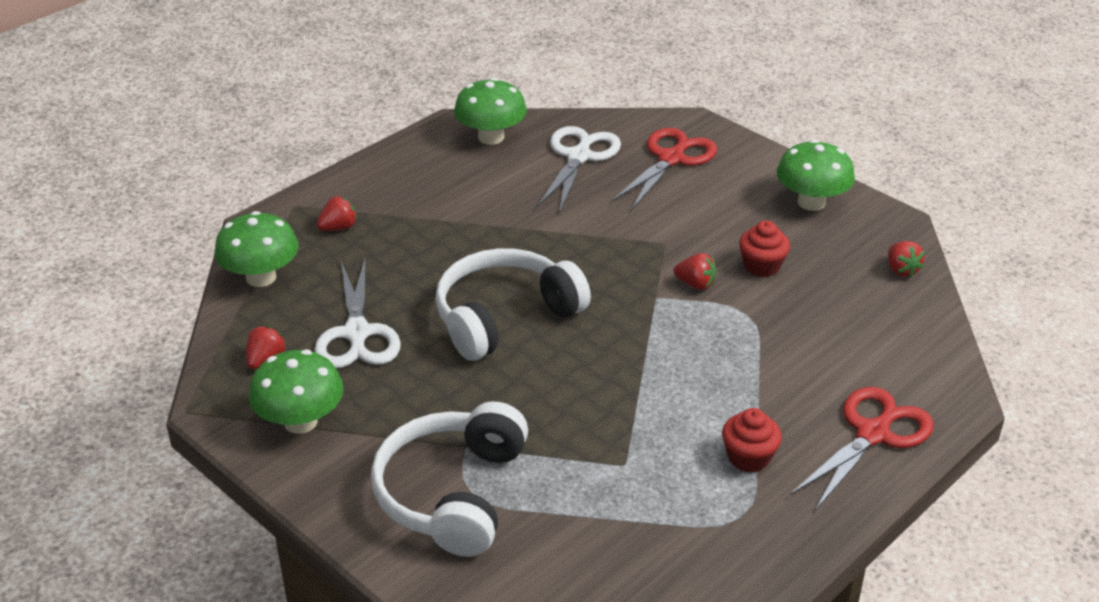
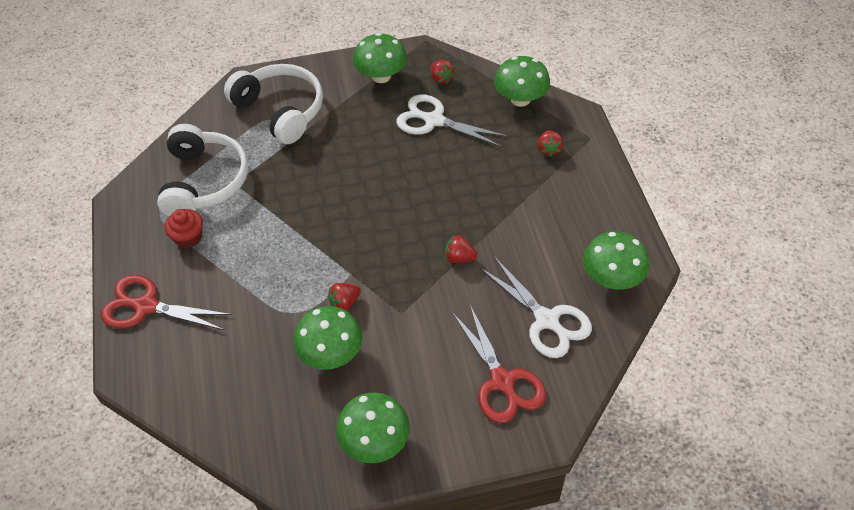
camera: 125 degrees right, 15 degrees up
white headphones [435,248,591,361] -> white headphones moved to [157,124,248,216]
red cupcake [739,220,790,277] -> green mushroom [293,306,362,370]
red scissors [790,387,934,511] -> red scissors turned 120 degrees clockwise [101,275,232,330]
red strawberry [888,241,925,278] -> red strawberry moved to [445,235,478,263]

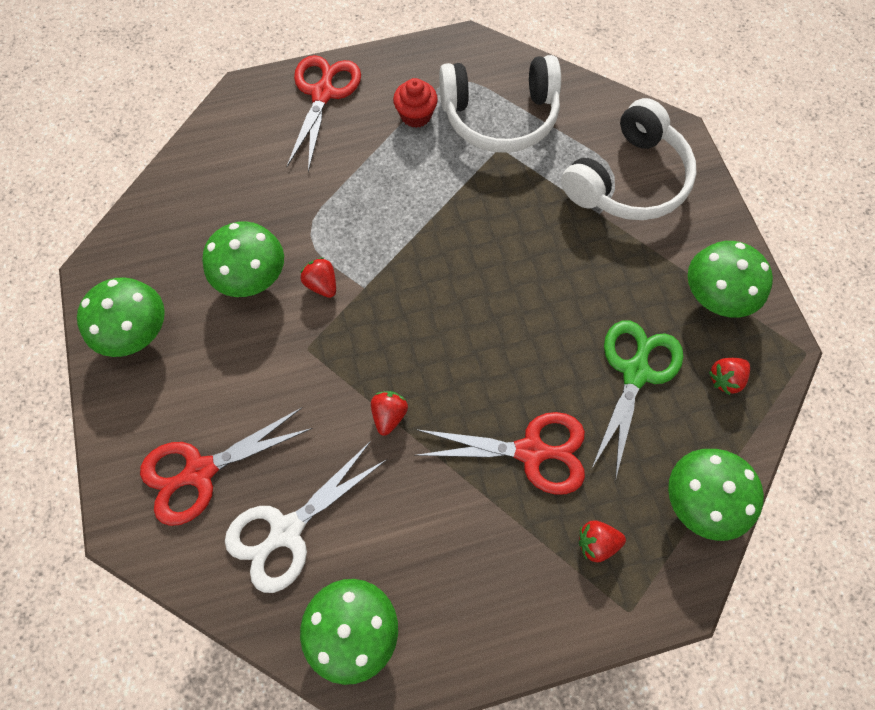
camera: 85 degrees right, 15 degrees up
white scissors [396,95,509,147] -> green scissors [591,321,683,480]
none -> red scissors [415,412,585,495]

